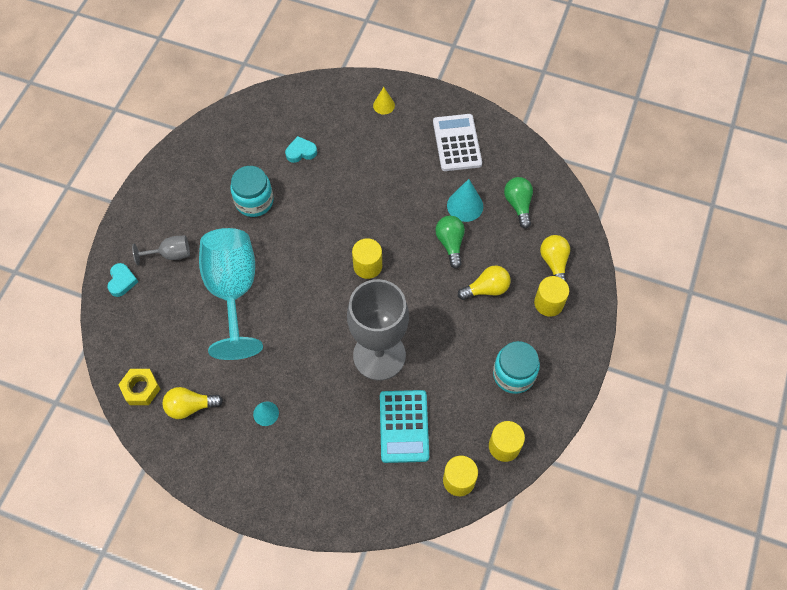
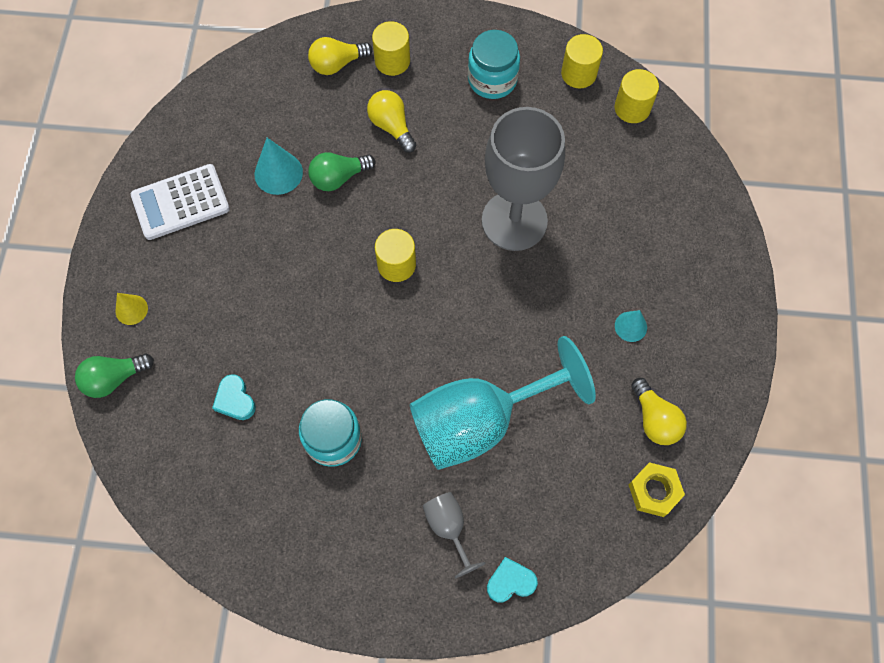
camera: 105 degrees left, 5 degrees up
turquoise calculator [380,390,429,463] -> none
green light bulb [504,177,533,229] -> green light bulb moved to [75,353,154,398]

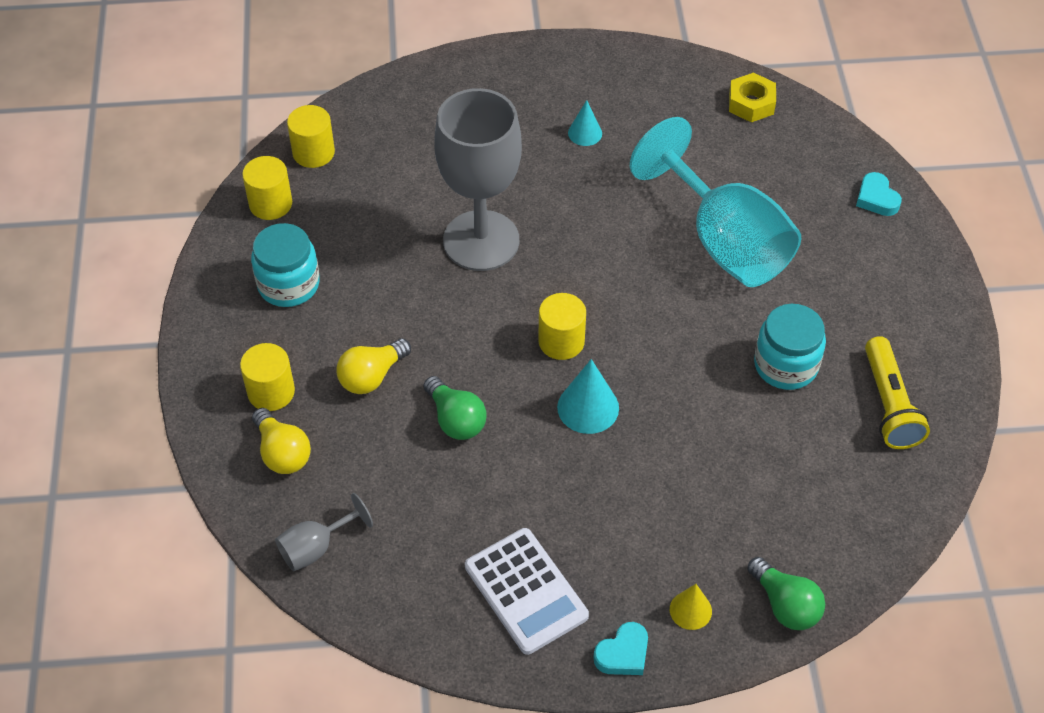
camera: 100 degrees left, 15 degrees down
turquoise heart [212,374,256,420] -> turquoise heart moved to [593,622,648,675]
turquoise cone [255,138,303,195] -> turquoise cone moved to [557,359,619,434]
grey goblet [423,492,486,578] -> grey goblet moved to [275,493,373,571]
yellow light bulb [631,378,687,445] -> none
none -> yellow flashlight [865,336,930,449]

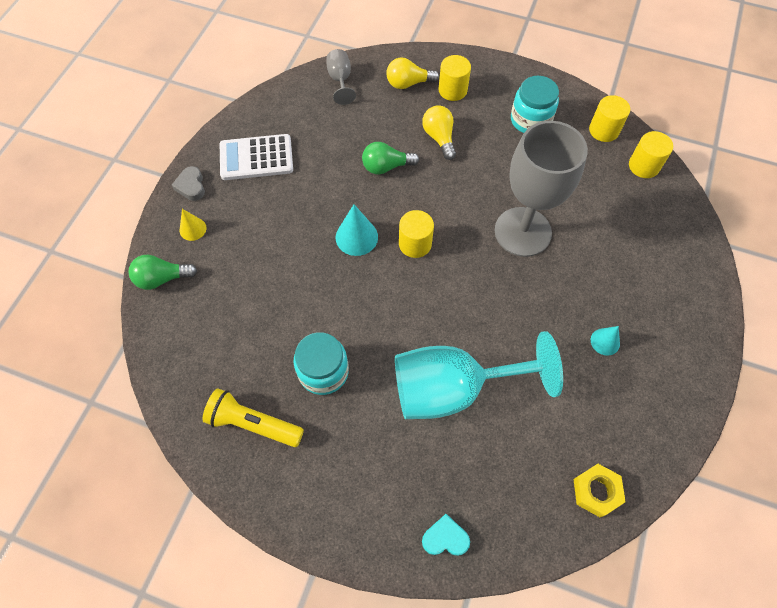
camera: 115 degrees right, 10 degrees up
turquoise heart [593,622,648,675] -> grey heart [172,166,205,201]

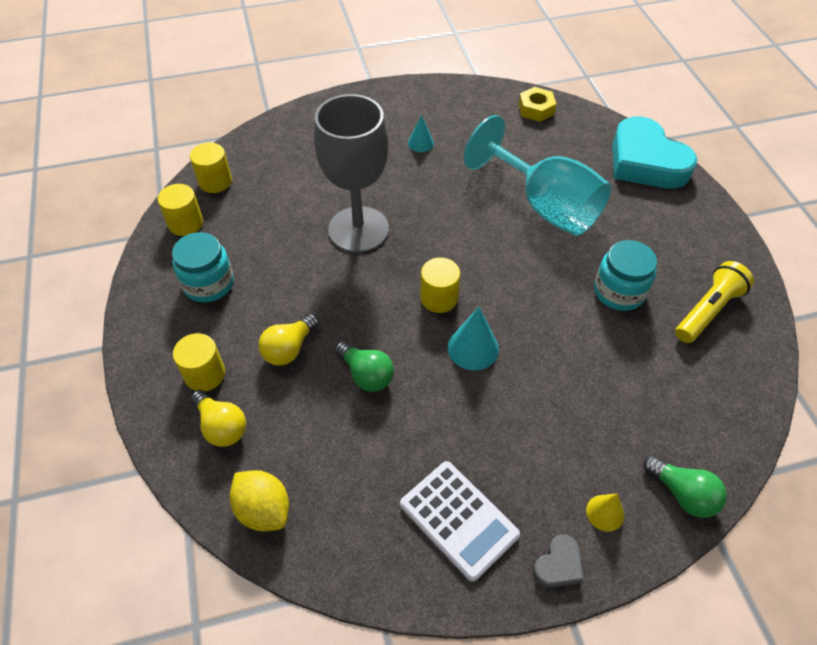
camera: 125 degrees left, 10 degrees down
yellow flashlight [202,388,304,447] -> yellow flashlight turned 120 degrees counterclockwise [675,261,754,343]
grey goblet [327,49,356,105] -> yellow lemon [230,470,289,531]
turquoise heart [422,514,470,556] -> turquoise heart [612,116,697,189], size x2.39

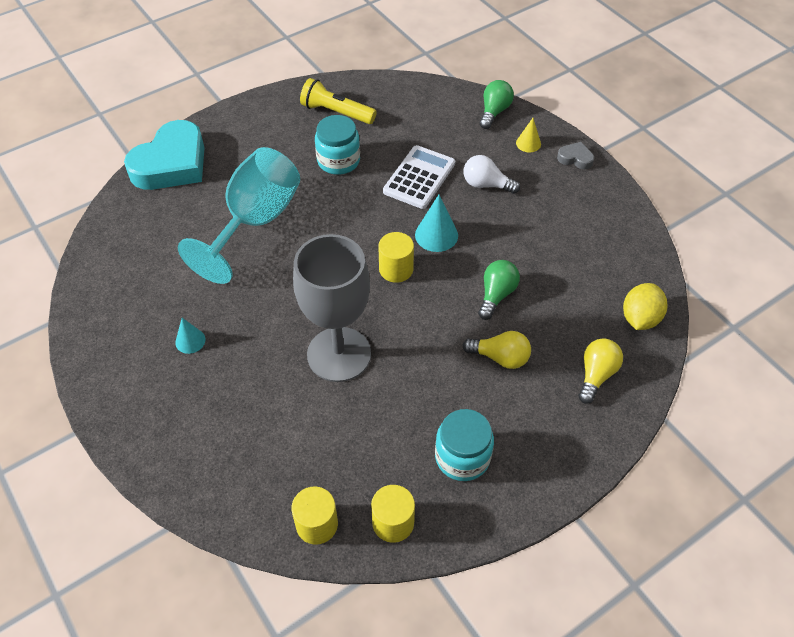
camera: 110 degrees left, 0 degrees up
yellow cylinder [173,333,225,391] -> none
white calculator [400,461,520,582] -> white calculator moved to [383,145,455,209]
yellow nut [518,87,556,122] -> none
none -> white light bulb [464,155,520,194]

